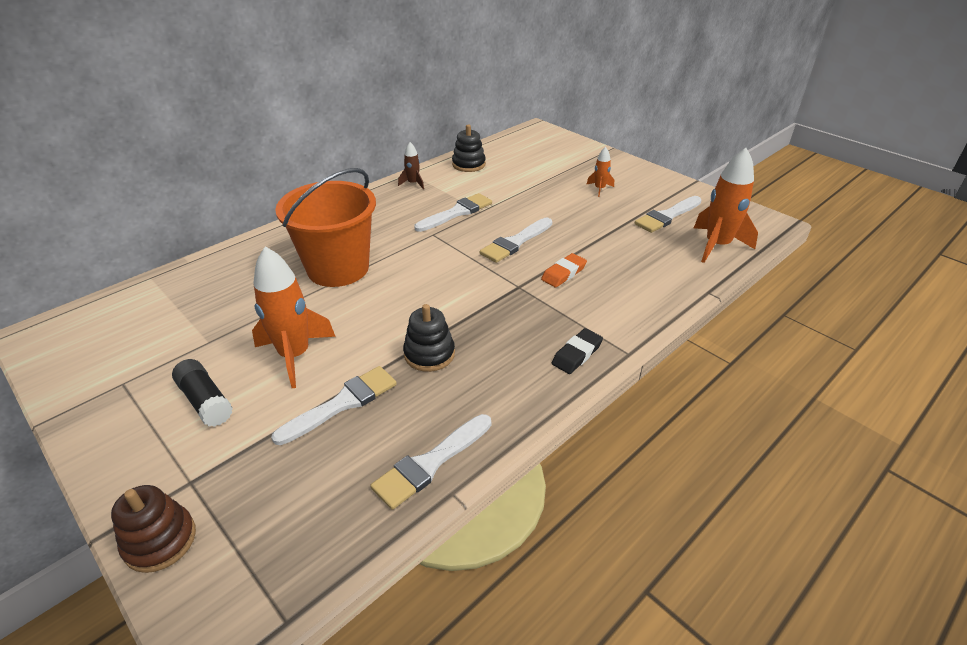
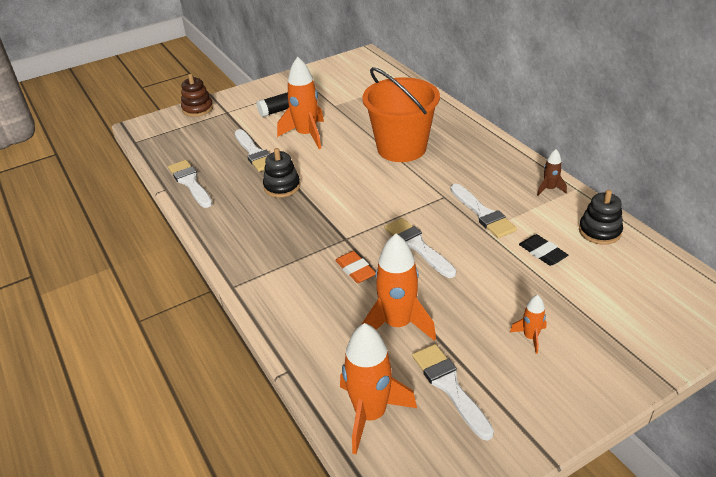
camera: 105 degrees right, 0 degrees up
black eraser [552,328,603,374] -> black eraser moved to [519,234,568,266]
none -> orange rocket [362,234,436,341]

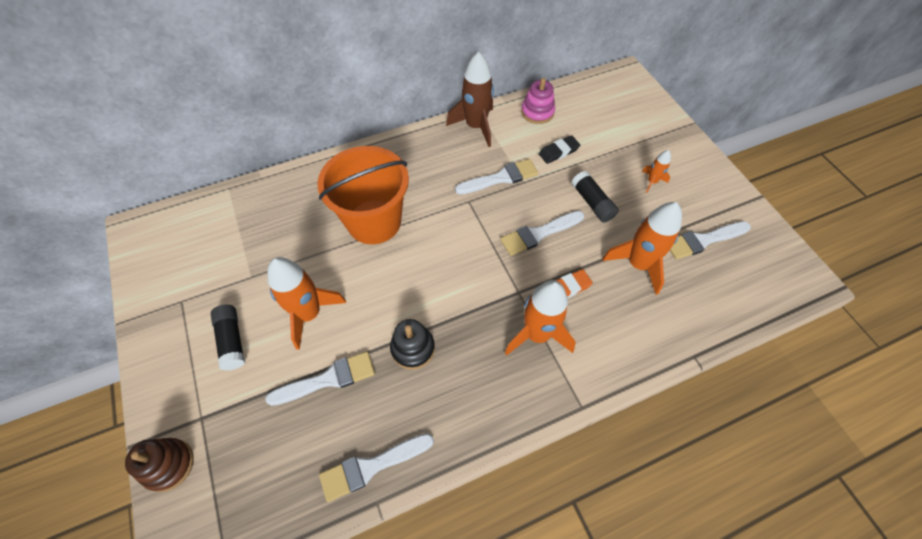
camera: 85 degrees left, 20 degrees up
orange rocket [340,323,417,454] -> orange rocket moved to [505,280,576,355]
brown rocket [537,149,567,196] -> brown rocket [446,52,494,147], size x2.02
black stacking toy [579,190,623,245] -> pink stacking toy [521,78,555,124]
none -> black glue stick [571,171,619,223]

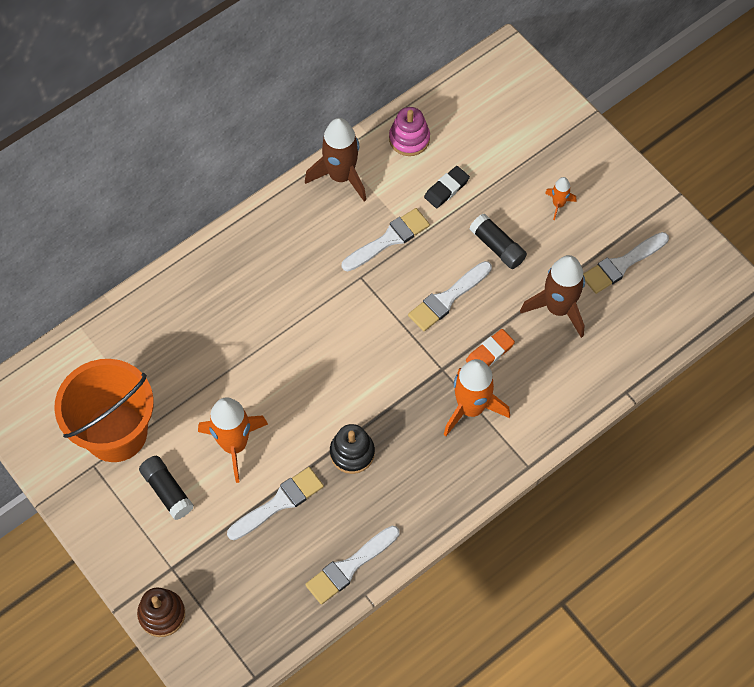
camera: 15 degrees left, 5 degrees up
orange bucket [317,146,409,244] -> orange bucket moved to [54,359,154,462]
orange rocket [602,202,682,295] -> brown rocket [520,255,585,338]

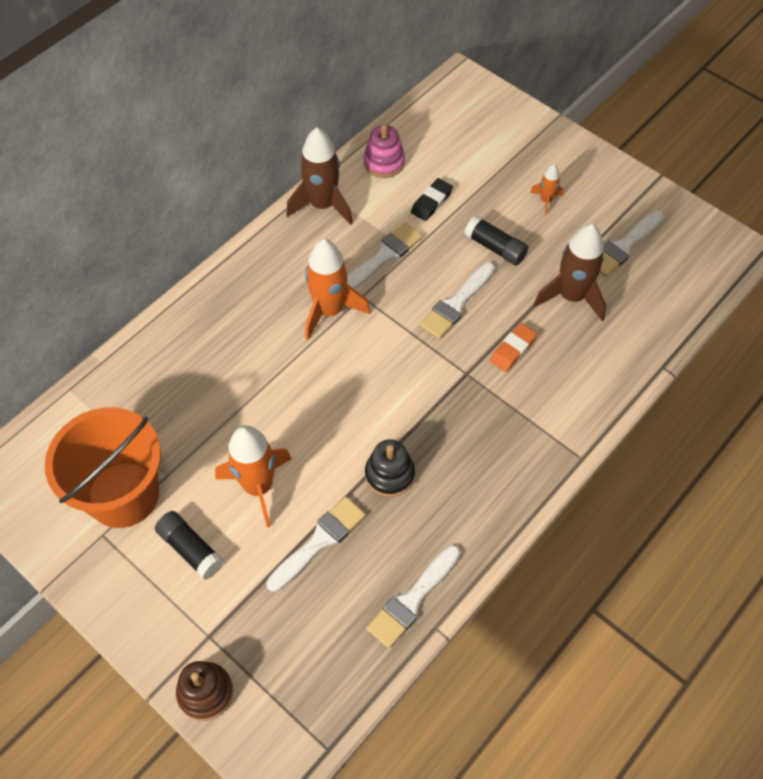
camera: 10 degrees left, 5 degrees down
orange rocket [444,359,510,436] -> orange rocket moved to [305,239,370,340]

